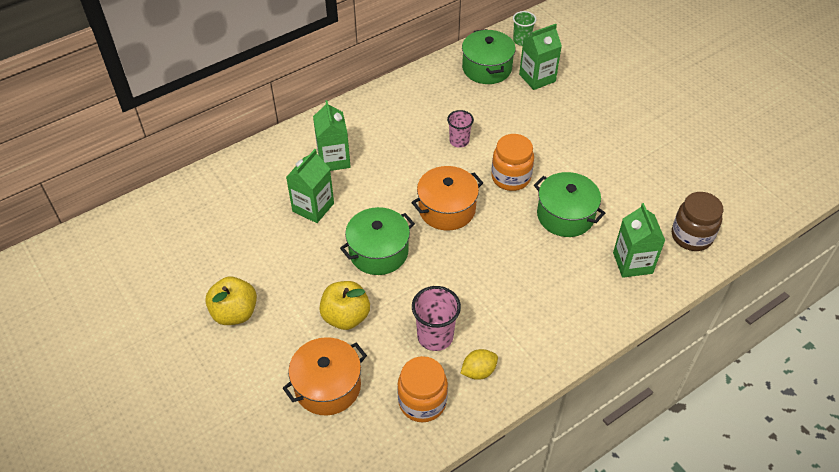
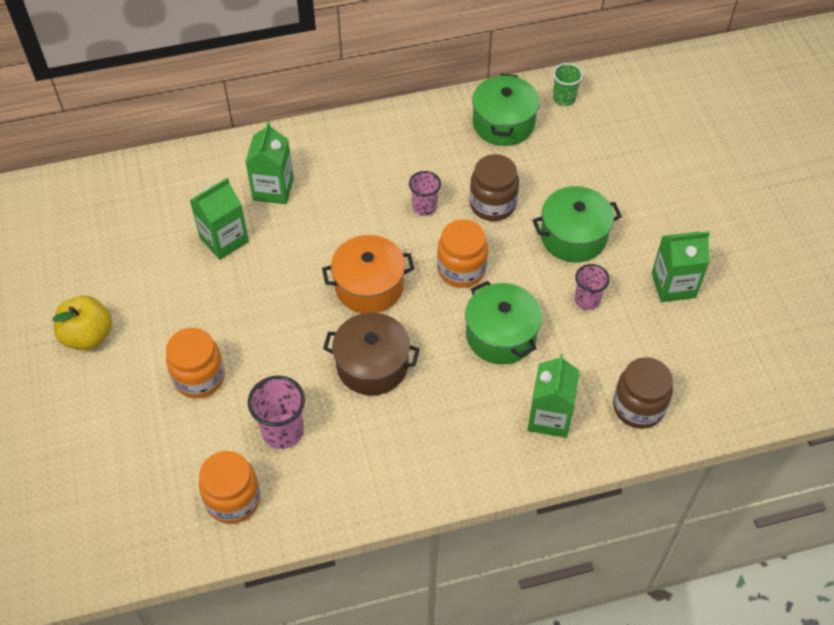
camera: 20 degrees right, 5 degrees up
orange pot [283,337,367,415] -> none
yellow apple [319,281,370,330] -> orange jar [166,328,225,398]
green pot [340,207,415,275] -> green pot moved to [533,186,622,262]
yellow lemon [460,349,498,380] -> none
green carton [519,24,562,90] -> green carton moved to [652,231,710,302]
none -> brown pot [323,312,420,396]
none -> brown jar [470,154,519,221]
none -> pink cup [575,264,610,310]

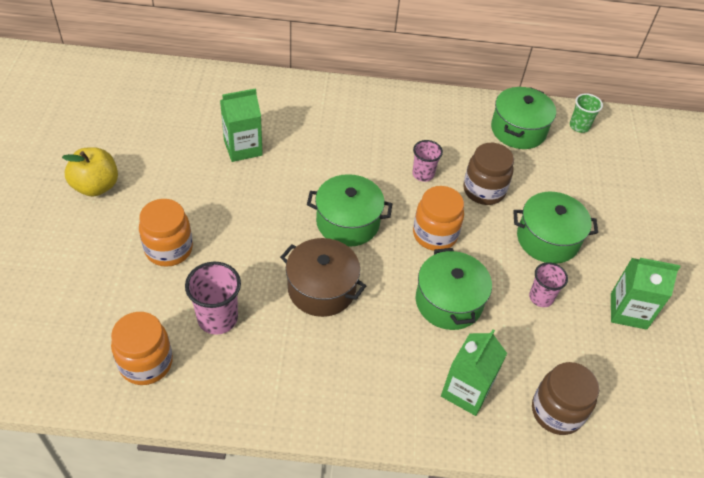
camera: 15 degrees right, 5 degrees down
green carton [246,122,294,204] -> none
orange pot [322,235,415,313] -> green pot [307,174,392,247]

